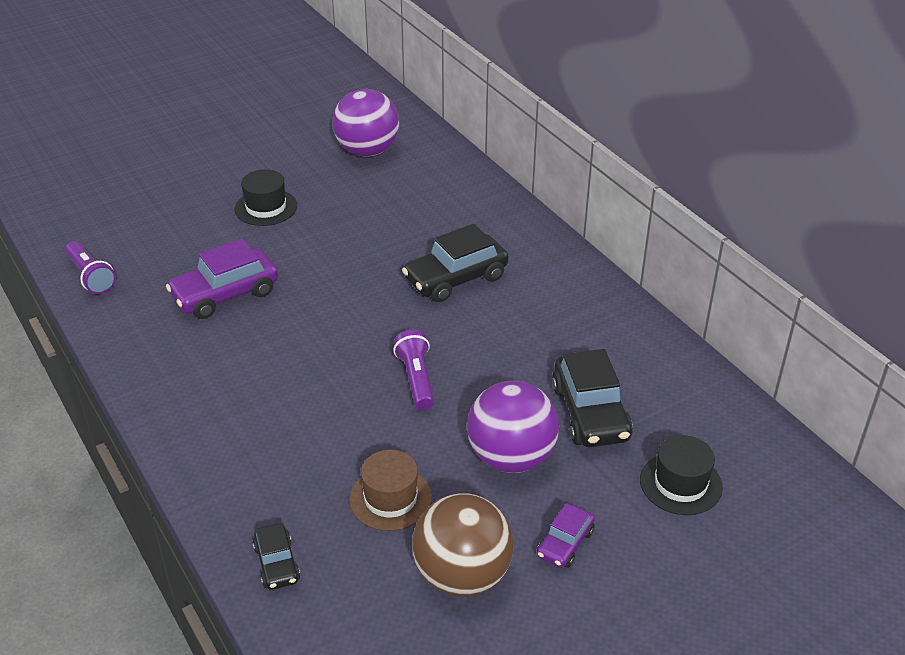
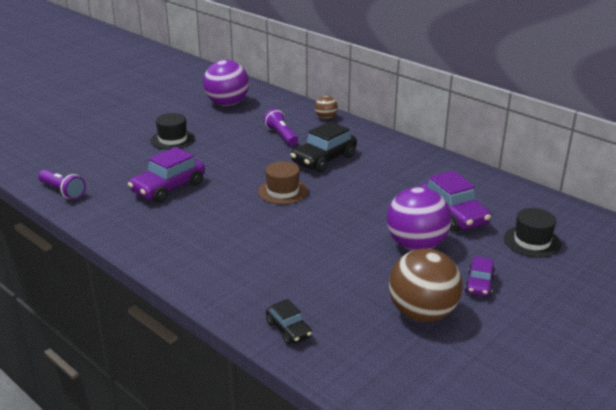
camera: 15 degrees left, 10 degrees down
brown hat [349,450,432,531] -> brown hat moved to [258,161,308,204]
purple flashlight [393,330,434,410] -> purple flashlight moved to [264,109,298,146]
black car [552,349,633,447] -> purple car [420,171,491,232]
none -> brown ball [315,96,338,119]

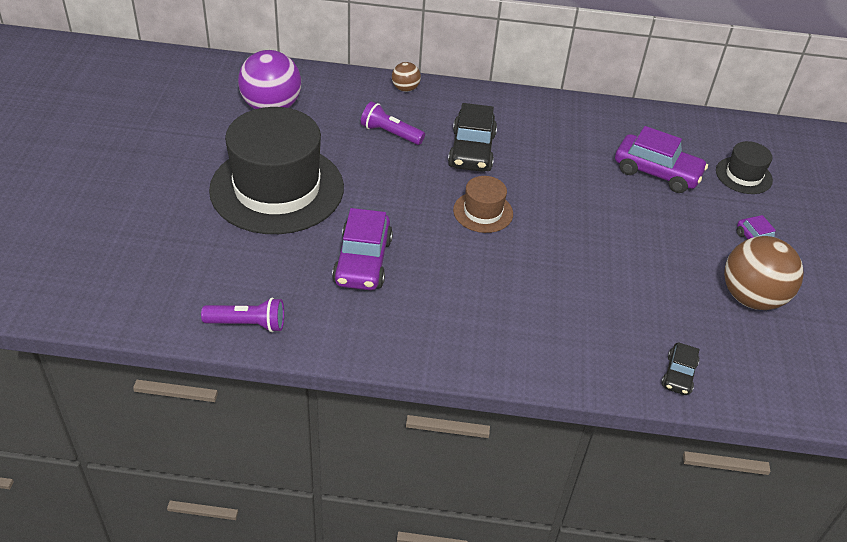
camera: 40 degrees left, 15 degrees up
black hat [150,113,195,150] -> black hat [209,107,344,234], size x2.22
black car [266,299,312,345] -> black car turned 90 degrees clockwise [661,342,700,395]
purple ball [387,187,451,250] -> none

